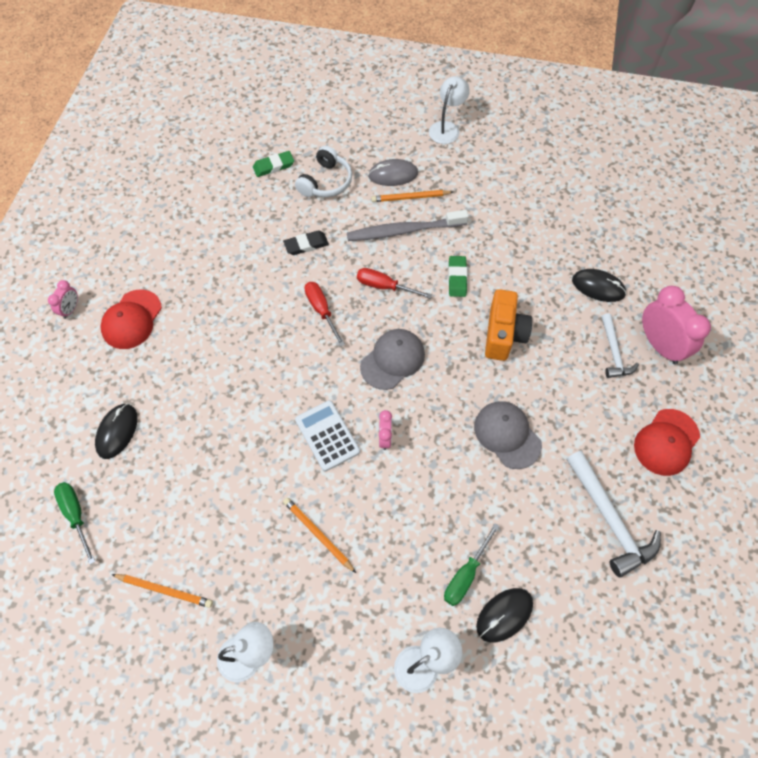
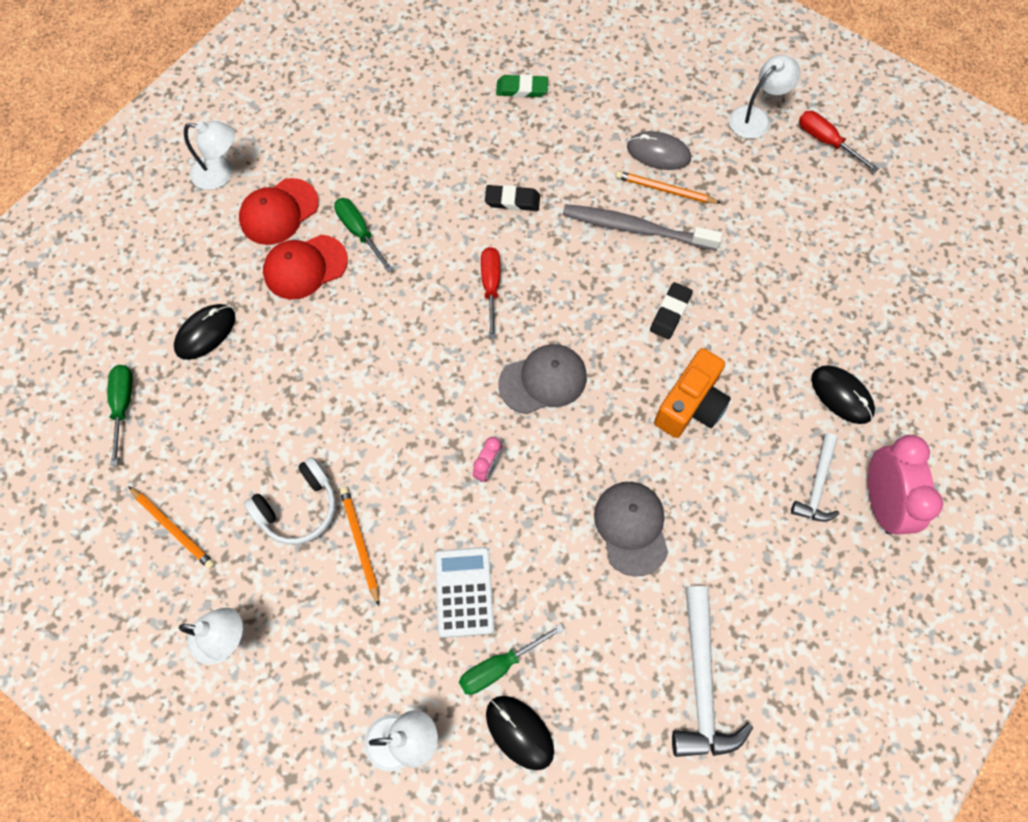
camera: 25 degrees right, 5 degrees up
pink clock [48,280,78,319] -> white lamp [184,121,235,190]
white headphones [295,146,352,197] -> white headphones moved to [244,457,336,545]
white calculator [295,400,360,471] -> white calculator moved to [435,547,495,638]
red screwdriver [357,268,432,299] -> red screwdriver moved to [799,111,879,172]
green eraser [448,256,467,297] -> black eraser [650,282,693,339]
black mouse [476,588,533,642] -> black mouse turned 60 degrees clockwise [486,696,554,770]
red cap [634,409,700,476] -> red cap moved to [263,235,348,300]
none -> green screwdriver [334,198,393,273]

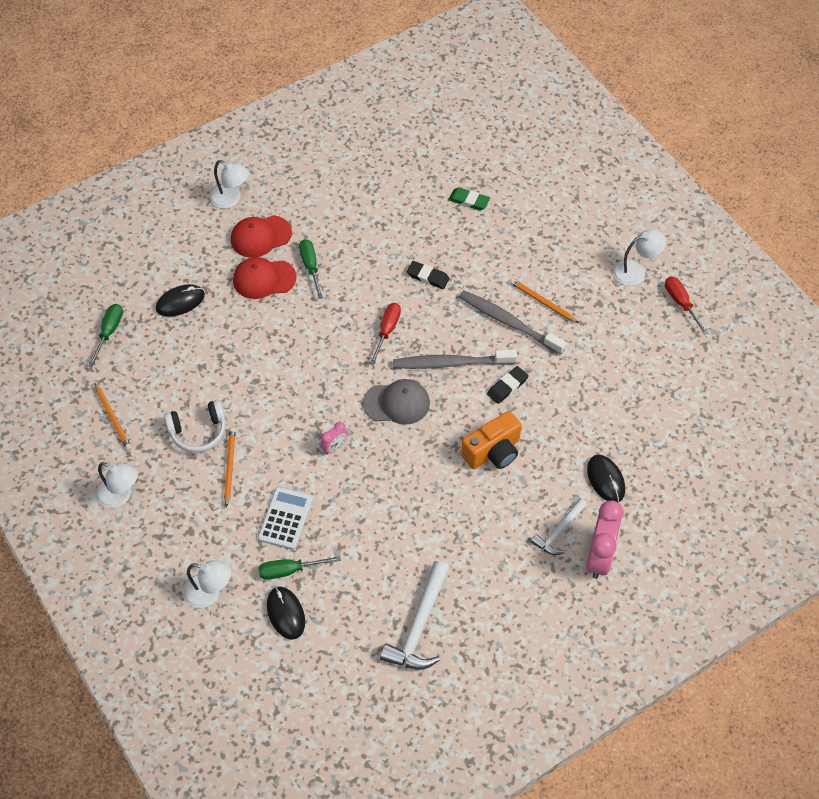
camera: 20 degrees right, 10 degrees down
grey cap [594,482,668,576] -> none
grey mouse [627,131,691,170] -> none
none -> grey toothbrush [393,349,517,369]

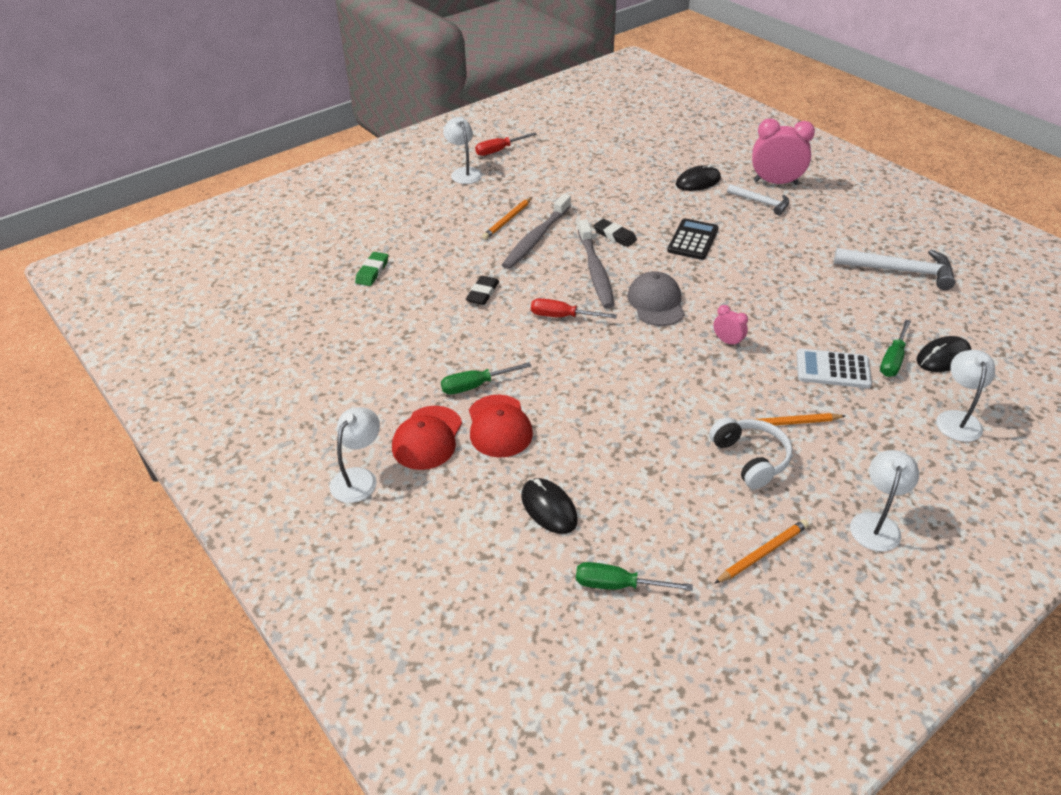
camera: 95 degrees left, 15 degrees down
red cap [231,215,292,258] -> red cap turned 45 degrees clockwise [392,406,462,470]
green screwdriver [258,556,341,580] -> green screwdriver turned 45 degrees clockwise [880,319,911,377]
orange camera [461,411,522,469] -> black calculator [667,219,719,260]

